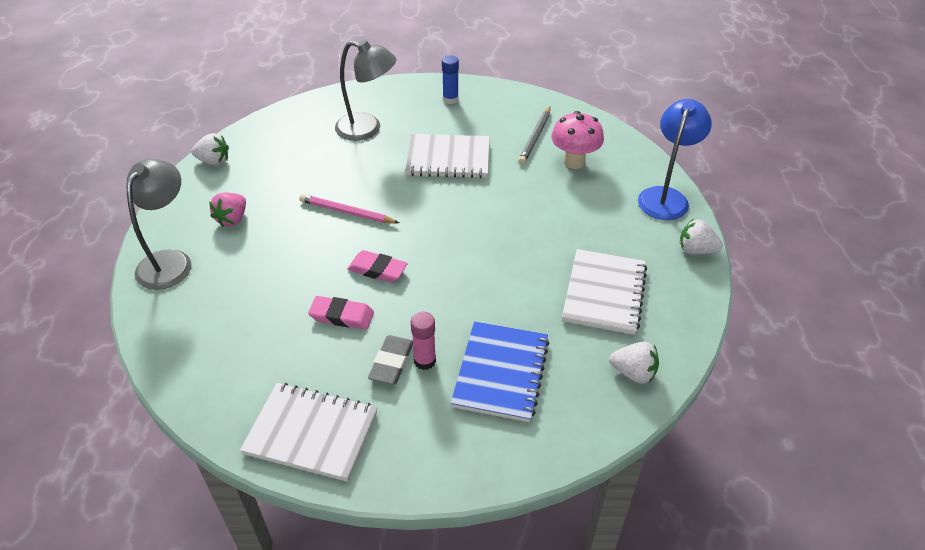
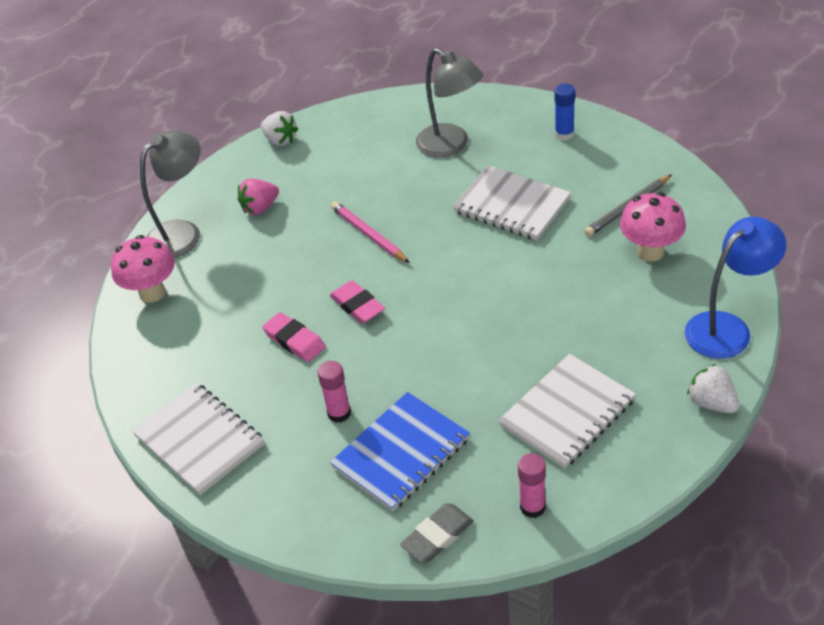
camera: 35 degrees right, 0 degrees up
grey eraser [368,335,413,385] -> grey eraser moved to [400,503,474,563]
white strawberry [609,342,659,384] -> pink glue stick [518,453,546,518]
none -> pink mushroom [111,235,175,303]

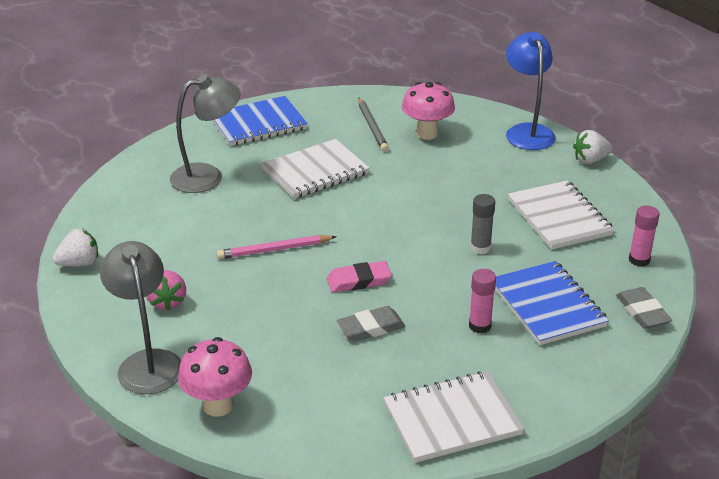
camera: 70 degrees left, 10 degrees down
pink eraser [262,312,326,362] -> grey eraser [337,306,406,341]
blue glue stick [554,84,575,141] -> blue notebook [212,96,308,146]
none -> grey glue stick [470,194,495,254]

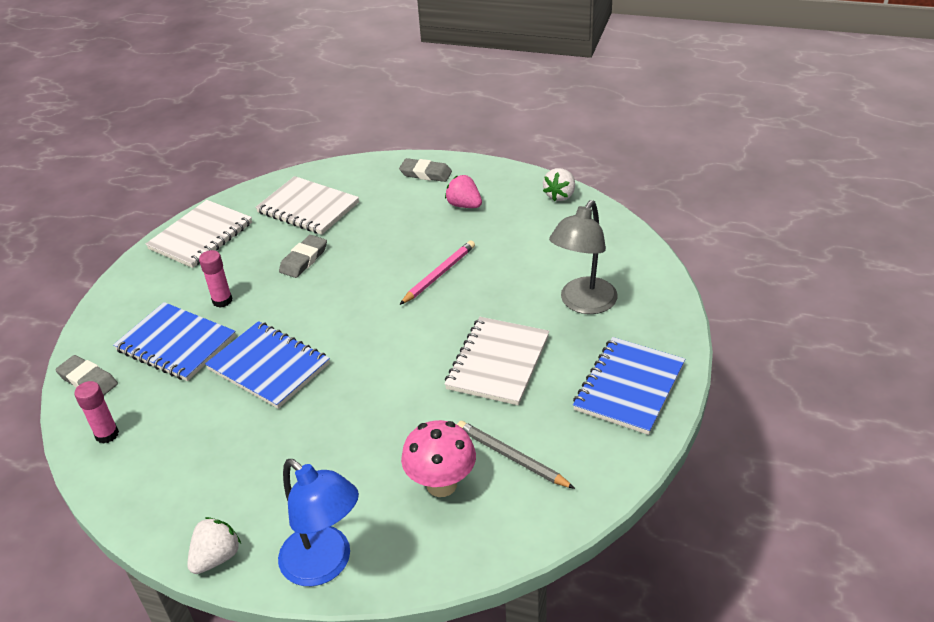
camera: 145 degrees right, 5 degrees up
grey lamp [100,241,181,394] -> grey eraser [399,158,452,182]
pink mushroom [178,337,252,417] -> none
pink eraser [327,261,392,292] -> none
grey glue stick [470,194,495,254] -> blue notebook [205,321,330,409]
white notebook [508,180,614,250] -> white notebook moved to [255,176,359,235]

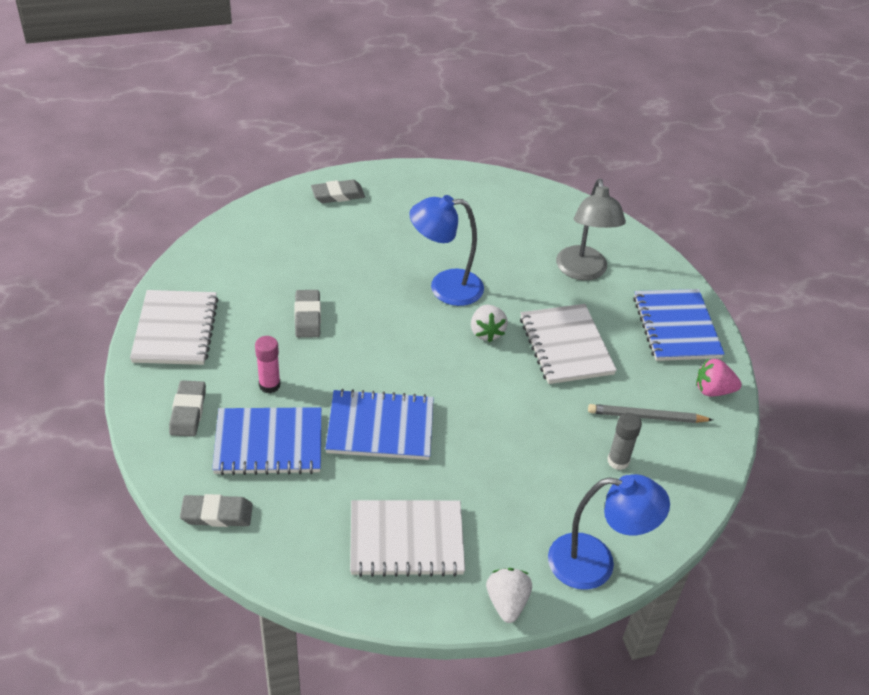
camera: 40 degrees left, 5 degrees up
pink glue stick [74,381,119,444] -> none
white notebook [255,176,359,235] -> white notebook moved to [350,500,465,577]
pink pencil [400,240,475,305] -> blue lamp [409,195,484,306]
pink mushroom [401,420,476,497] -> grey glue stick [607,413,642,470]
pink strawberry [445,175,482,208] -> pink strawberry moved to [696,359,742,397]
white strawberry [543,168,575,201] -> white strawberry moved to [471,305,508,342]
none -> grey eraser [169,380,206,437]

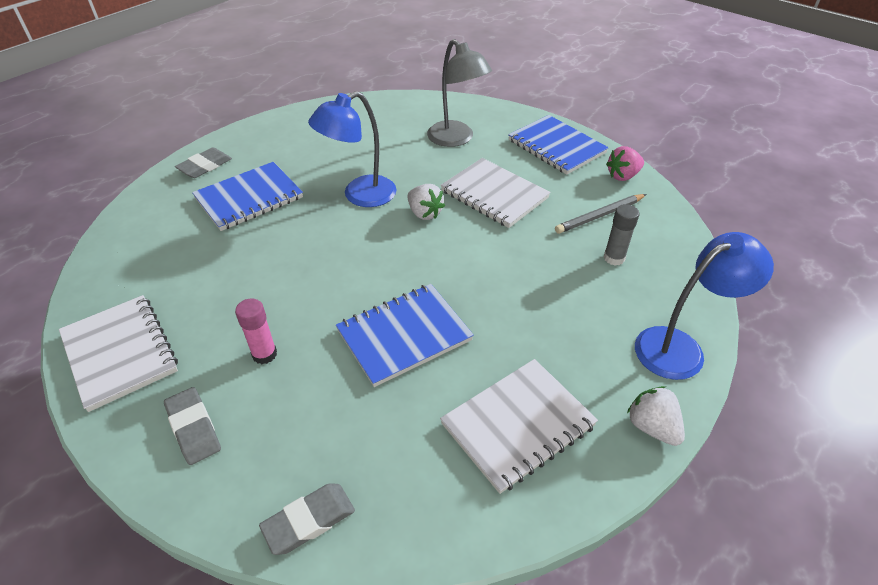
camera: 30 degrees left, 0 degrees up
blue notebook [212,407,322,475] -> blue notebook moved to [192,162,303,231]
grey eraser [295,290,321,338] -> none

